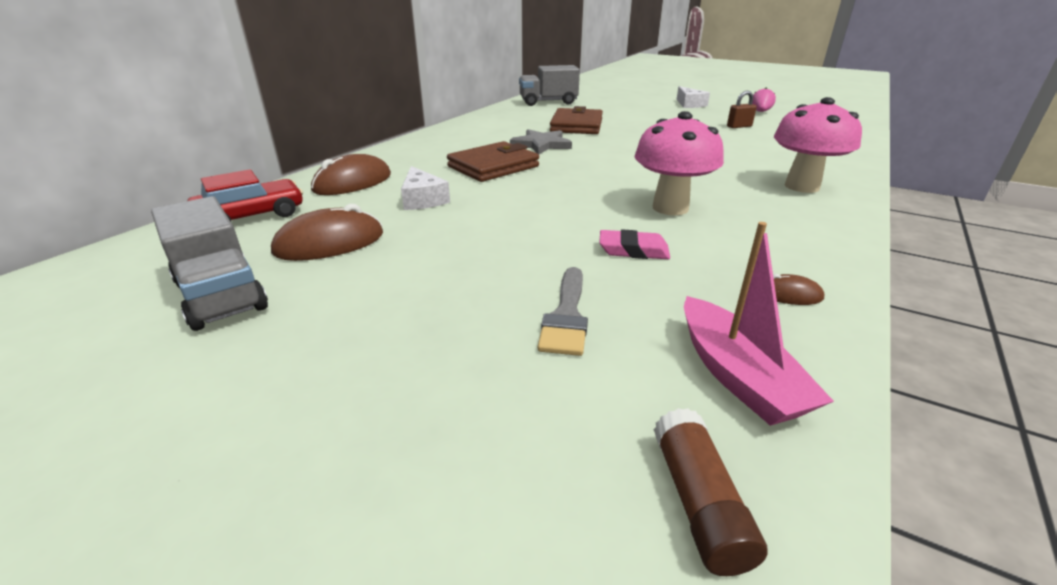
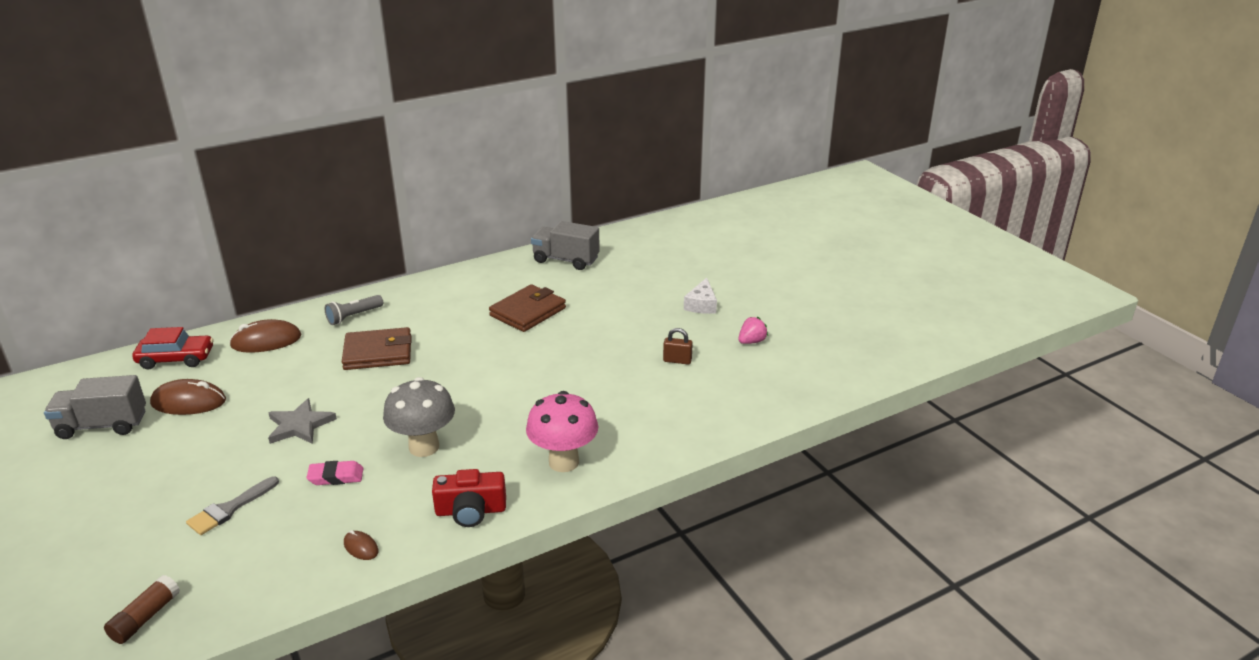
camera: 30 degrees right, 0 degrees up
grey truck [151,196,268,331] -> grey truck turned 90 degrees clockwise [44,375,146,439]
white cheese [401,166,450,210] -> none
grey star [510,129,572,154] -> grey star moved to [268,398,337,444]
pink eraser [599,229,670,259] -> pink eraser turned 45 degrees counterclockwise [306,461,363,485]
pink mushroom [635,111,724,215] -> grey mushroom [383,377,455,457]
pink boat [684,222,834,426] -> none
none -> grey flashlight [325,295,383,325]
none -> red camera [432,469,506,527]

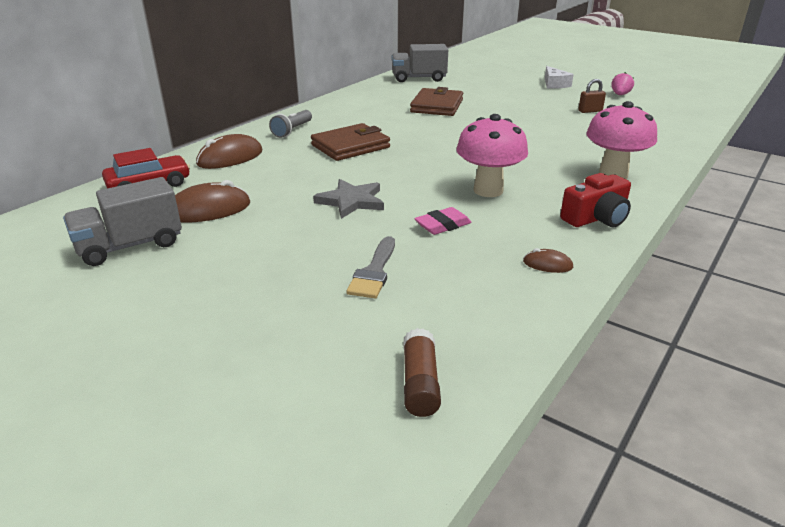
camera: 25 degrees left, 0 degrees up
grey mushroom [383,377,455,457] -> pink mushroom [456,114,528,197]

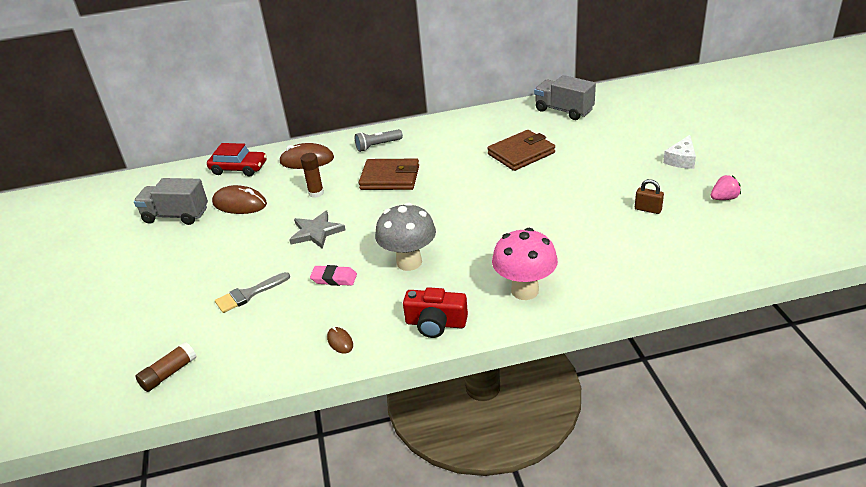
camera: 45 degrees right, 5 degrees up
pink mushroom [456,114,528,197] -> grey mushroom [375,202,436,271]
none -> brown glue stick [301,153,324,198]

